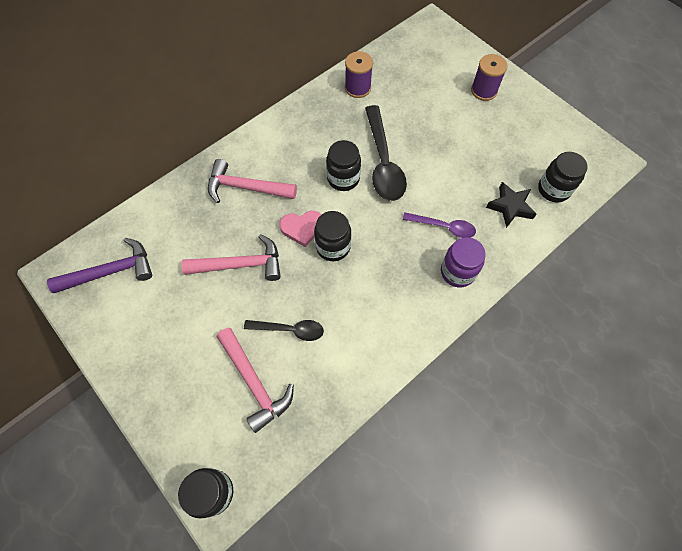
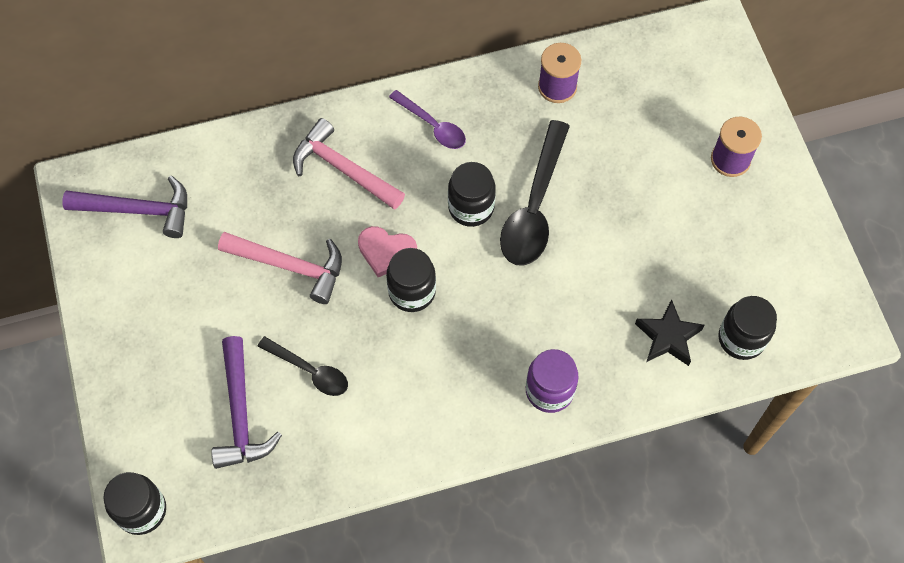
camera: 25 degrees right, 0 degrees up
pink hammer [217,328,294,433] -> purple hammer [211,336,282,469]
purple spoon [403,212,476,238] -> purple spoon moved to [389,90,466,149]

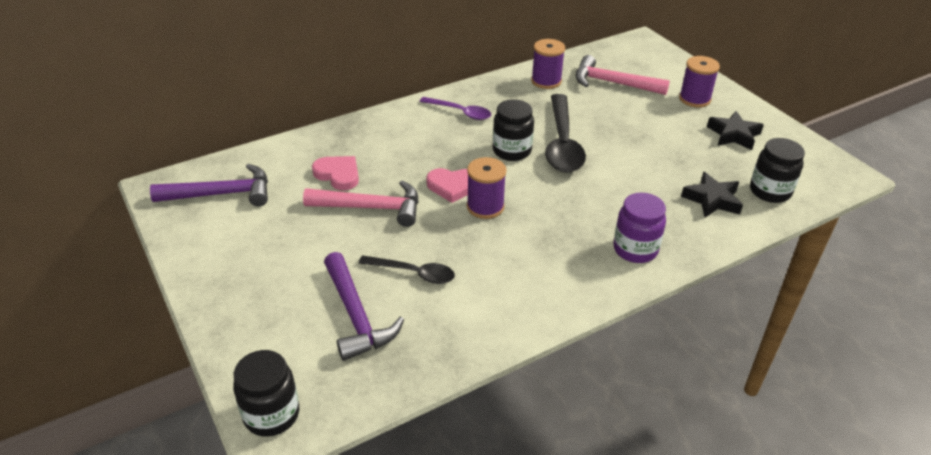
camera: 15 degrees left, 25 degrees down
pink hammer [293,118,405,210] -> pink hammer moved to [576,55,670,95]
black jar [386,248,436,312] -> purple spool [467,157,507,219]
none -> pink heart [312,156,359,190]
none -> black star [707,111,764,150]

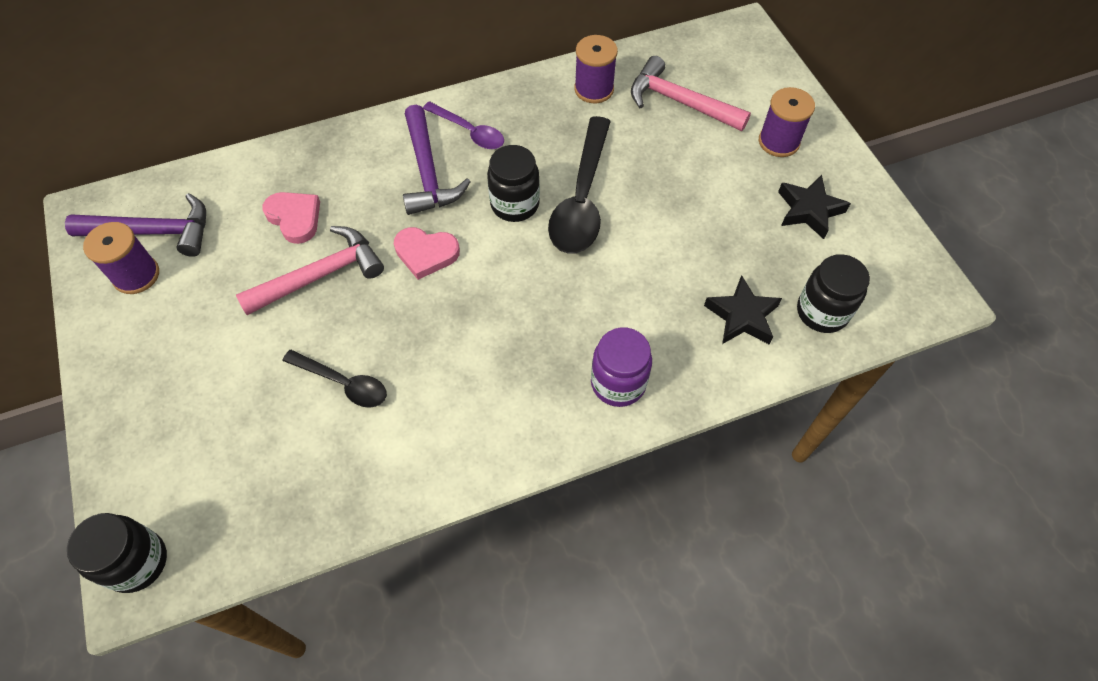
camera: 10 degrees right, 20 degrees up
pink hammer [303,181,418,227] -> pink hammer turned 45 degrees counterclockwise [236,226,384,315]
purple hammer [324,252,404,361] -> purple hammer moved to [403,105,471,215]
purple spool [467,157,507,219] -> purple spool moved to [83,222,159,294]

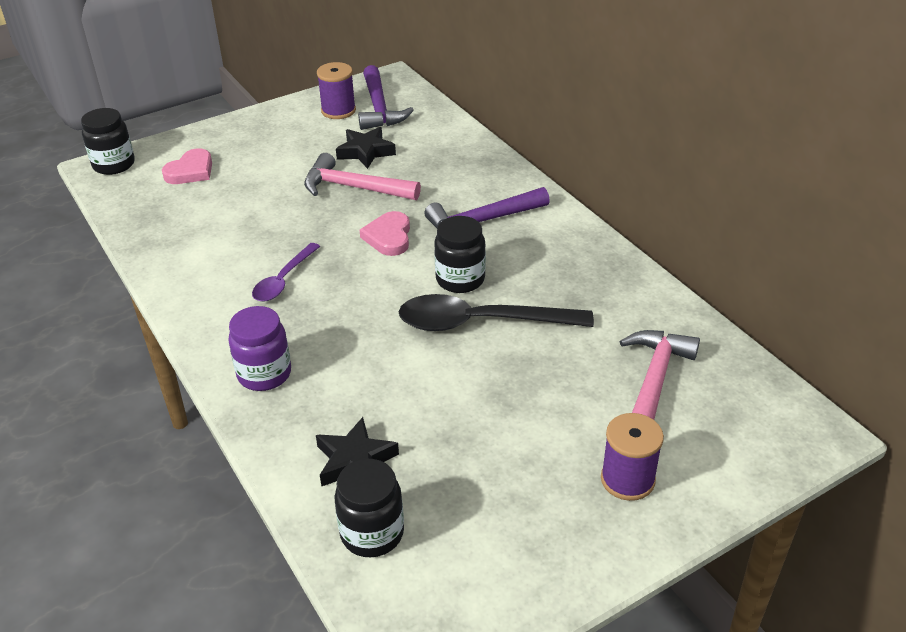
camera: 80 degrees right, 20 degrees down
pink hammer [236,226,384,315] -> pink hammer turned 150 degrees clockwise [304,153,421,200]
pink heart [262,192,320,244] -> pink heart moved to [162,148,212,184]
black spoon [283,350,387,408] -> none
purple spoon [423,101,504,149] -> purple spoon moved to [252,243,320,302]
purple spool [574,35,618,103] -> none
black star [778,175,851,239] -> black star moved to [336,127,396,169]

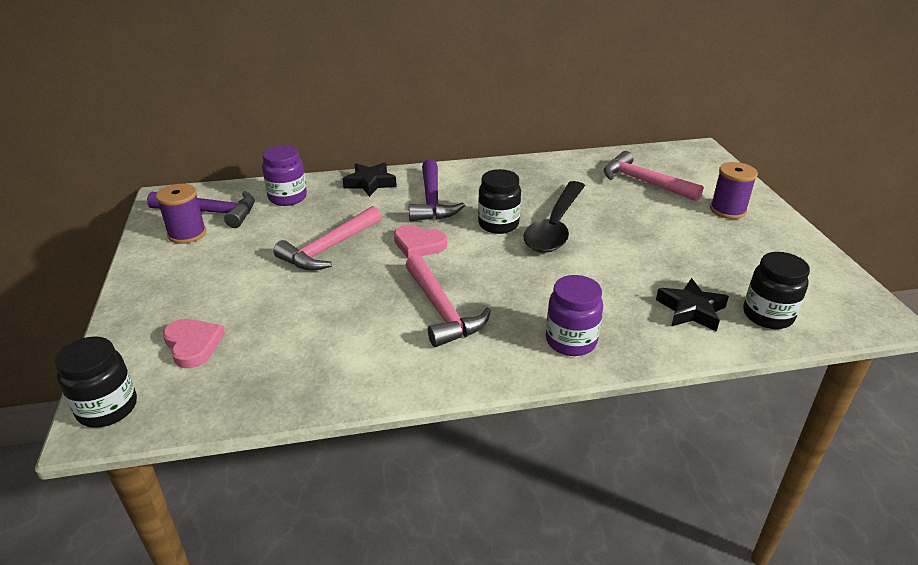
camera: 70 degrees left, 5 degrees down
purple spoon [252,243,320,302] -> pink hammer [405,255,491,347]
black star [336,127,396,169] -> black star moved to [343,162,397,197]
none -> purple jar [262,145,307,206]

